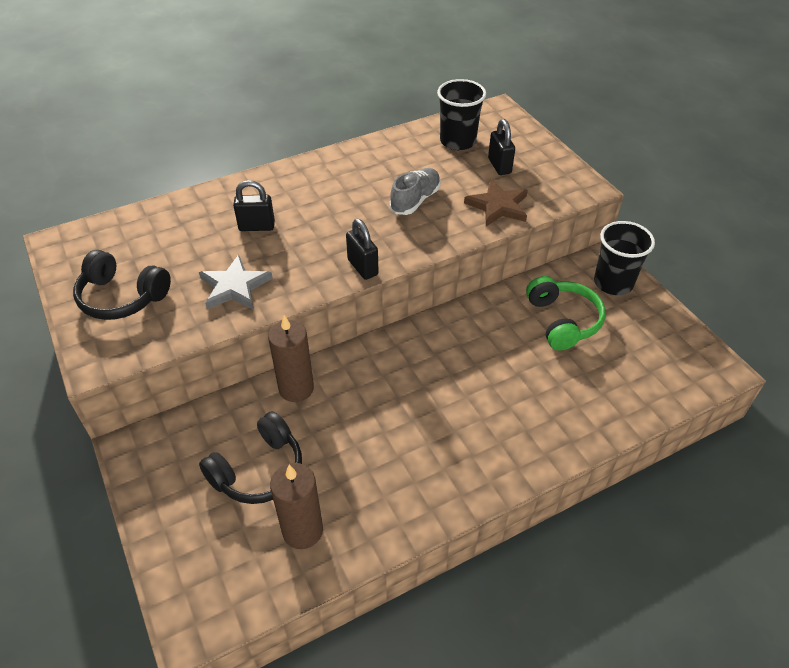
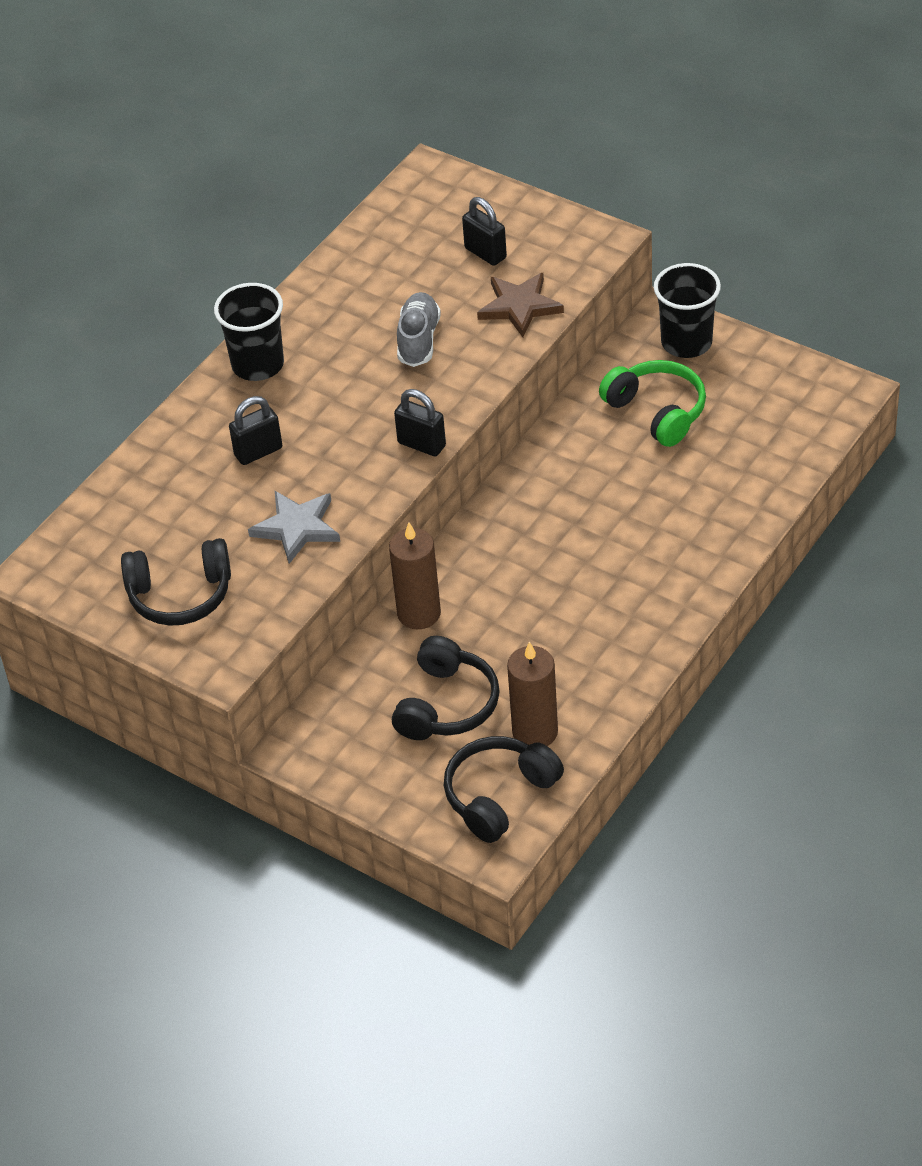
camera: 25 degrees left, 0 degrees up
black cup [437,79,486,150] -> black cup moved to [214,283,284,381]
none -> black headphones [444,736,564,843]

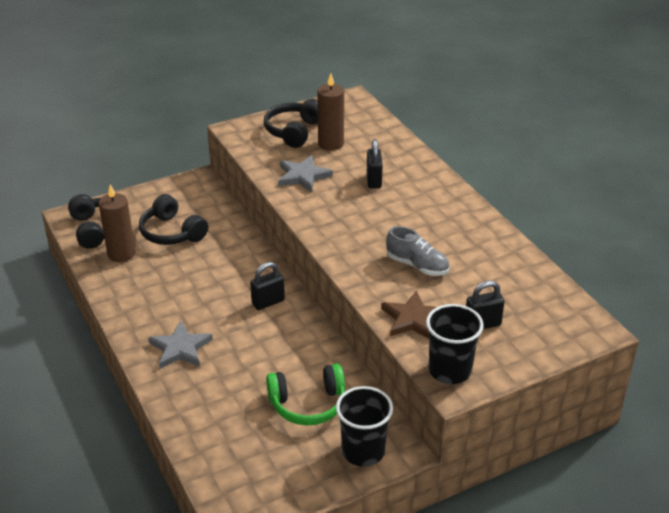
camera: 115 degrees right, 10 degrees down
black cup [214,283,284,381] -> black cup moved to [426,304,484,384]
brown candle [389,523,441,629] -> brown candle moved to [317,73,344,151]
black padlock [394,389,446,456] -> black padlock moved to [250,262,285,310]
none -> grey star [148,321,213,369]

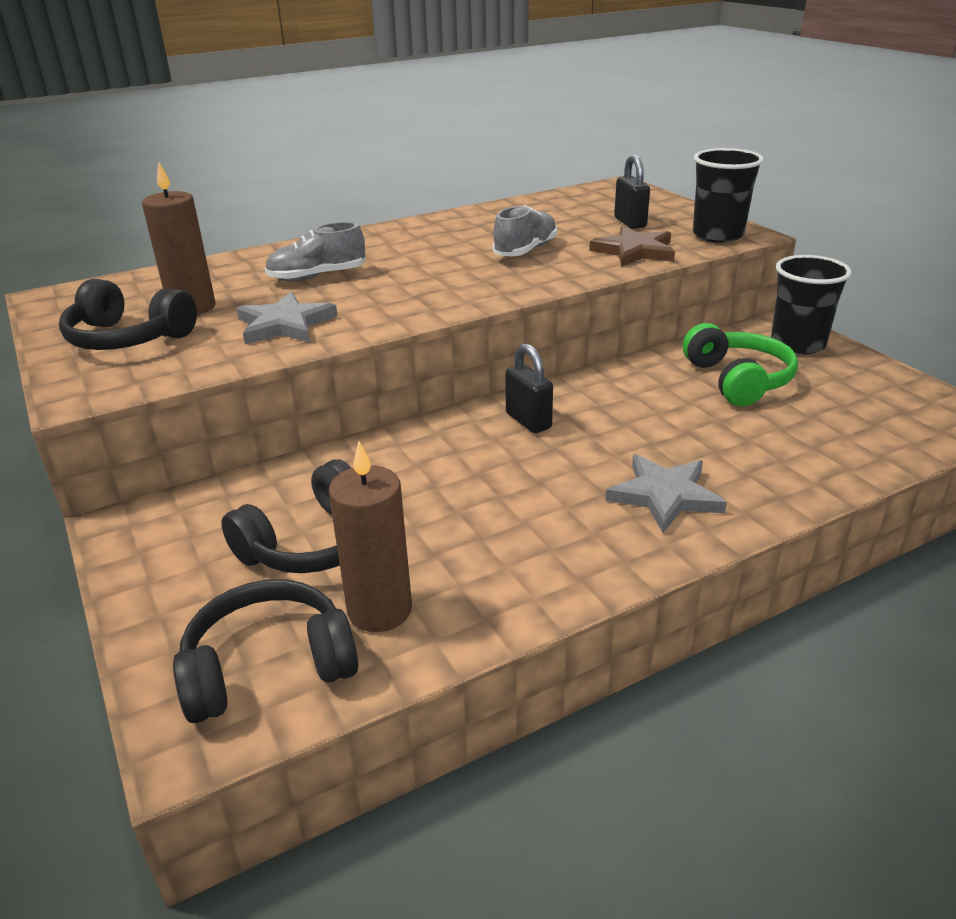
camera: 90 degrees left, 5 degrees down
black padlock [367,139,383,188] -> grey shoe [265,222,365,281]

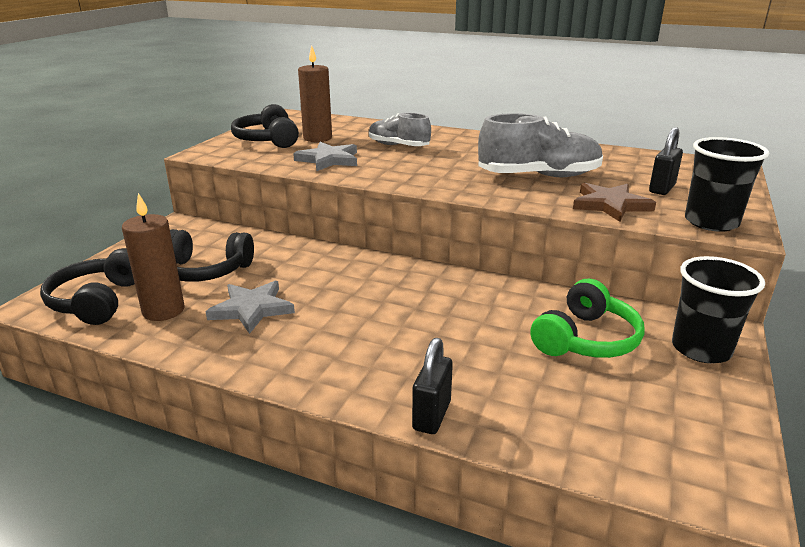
camera: 50 degrees right, 5 degrees down
black headphones [173,580,358,723] -> black headphones turned 120 degrees counterclockwise [40,248,135,325]
grey shoe [492,205,557,256] -> grey shoe [478,113,603,177], size x1.59
black padlock [505,343,553,433] -> black padlock moved to [412,338,453,434]
grey star [605,454,727,533] -> grey star moved to [206,281,295,334]

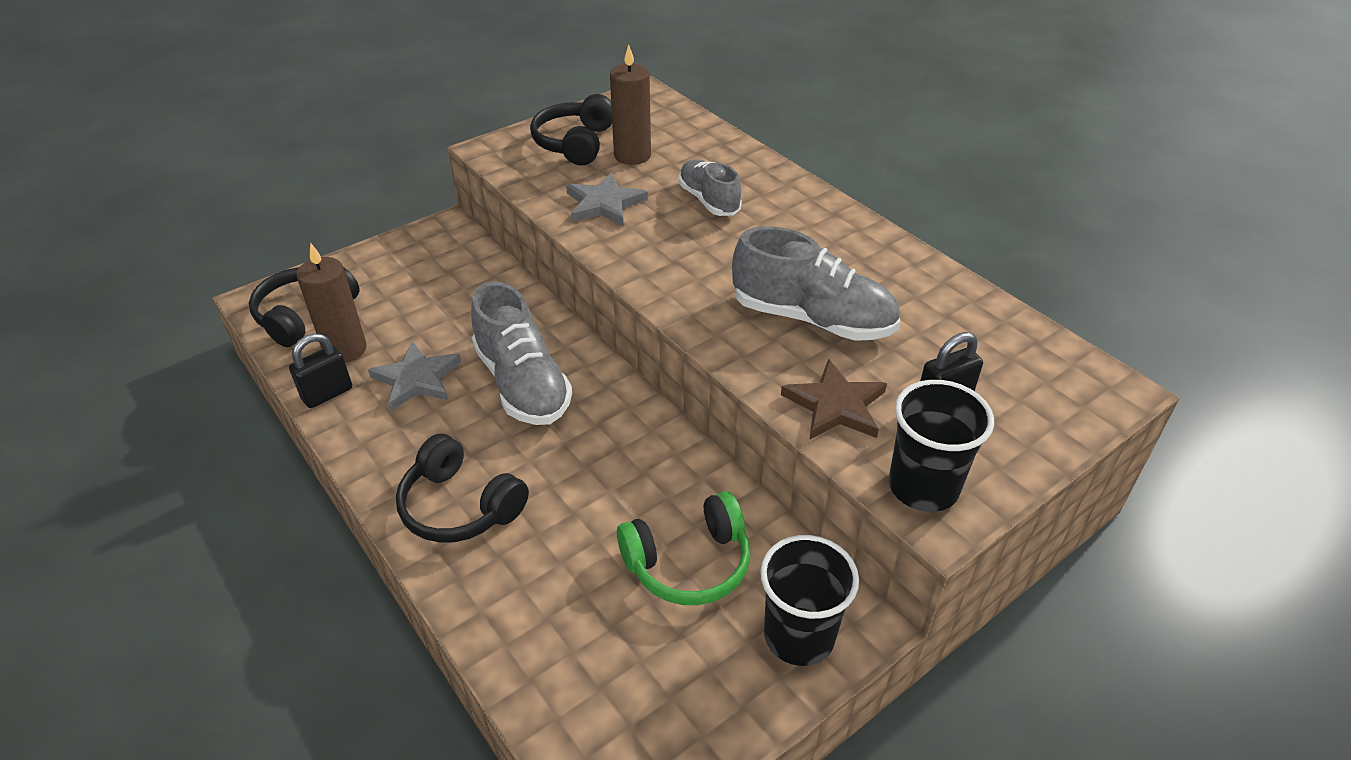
camera: 30 degrees right, 15 degrees up
black headphones [170,229,254,282] -> black headphones moved to [396,434,529,543]
black padlock [412,338,453,434] -> black padlock moved to [289,333,352,408]
none -> grey shoe [471,281,572,425]

